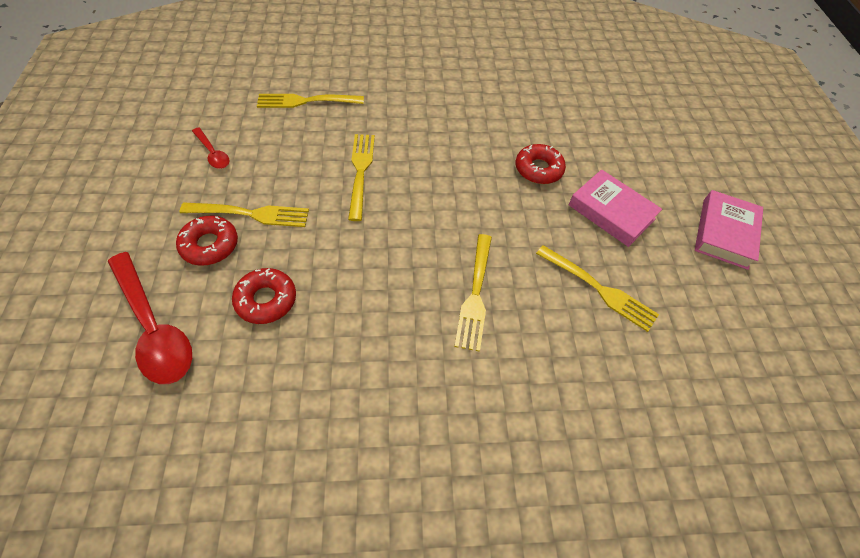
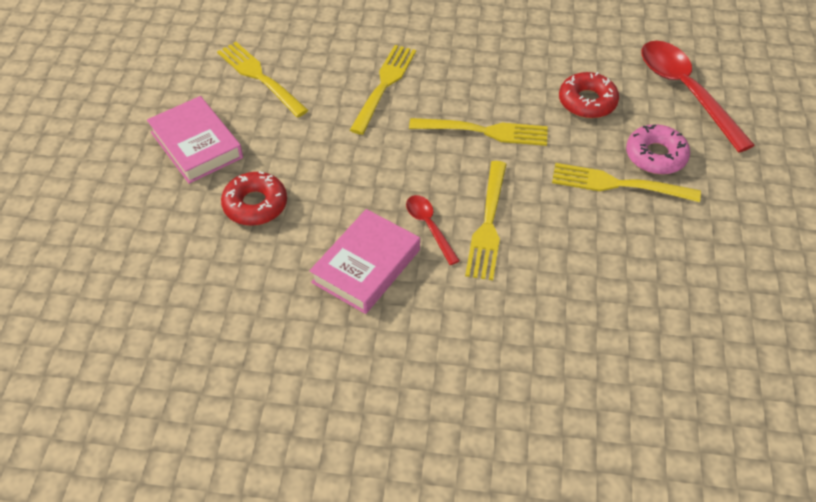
camera: 165 degrees left, 5 degrees down
red donut [176,216,238,266] -> pink donut [626,124,690,175]
red spoon [192,127,230,169] -> red spoon moved to [406,195,460,265]
yellow fork [257,94,364,108] -> yellow fork moved to [409,118,548,146]
pink book [695,190,763,270] -> pink book moved to [310,209,420,314]

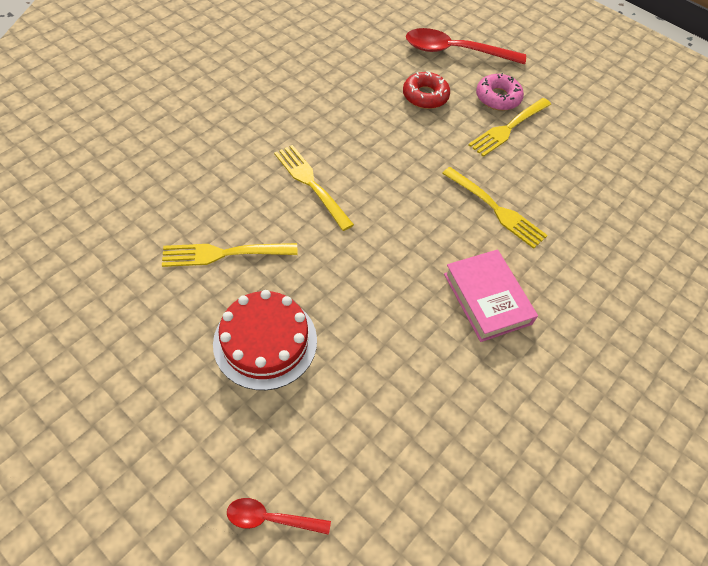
camera: 60 degrees left, 5 degrees up
pink book [147,96,243,184] -> red cake [213,290,317,390]
red donut [221,171,287,226] -> none
red spoon [406,195,460,265] -> red spoon moved to [227,498,331,535]
yellow fork [409,118,548,146] -> none

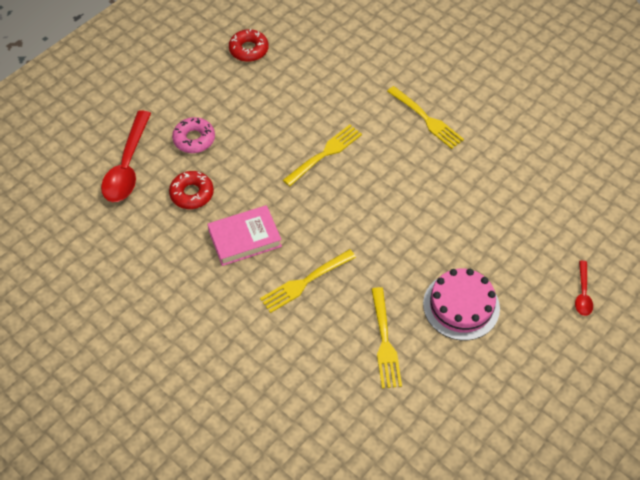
camera: 85 degrees left, 0 degrees up
red cake [213,290,317,390] -> pink cake [423,269,500,340]
pink book [444,249,538,342] -> pink book moved to [208,205,282,266]
yellow fork [469,98,551,157] -> yellow fork moved to [387,86,464,149]
none -> red donut [229,29,269,62]

